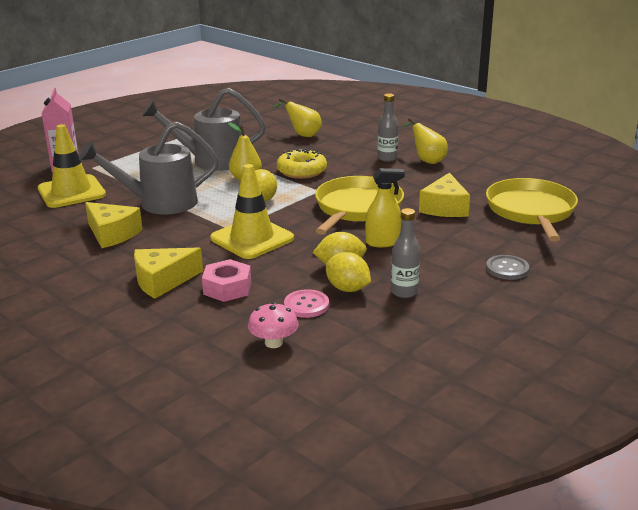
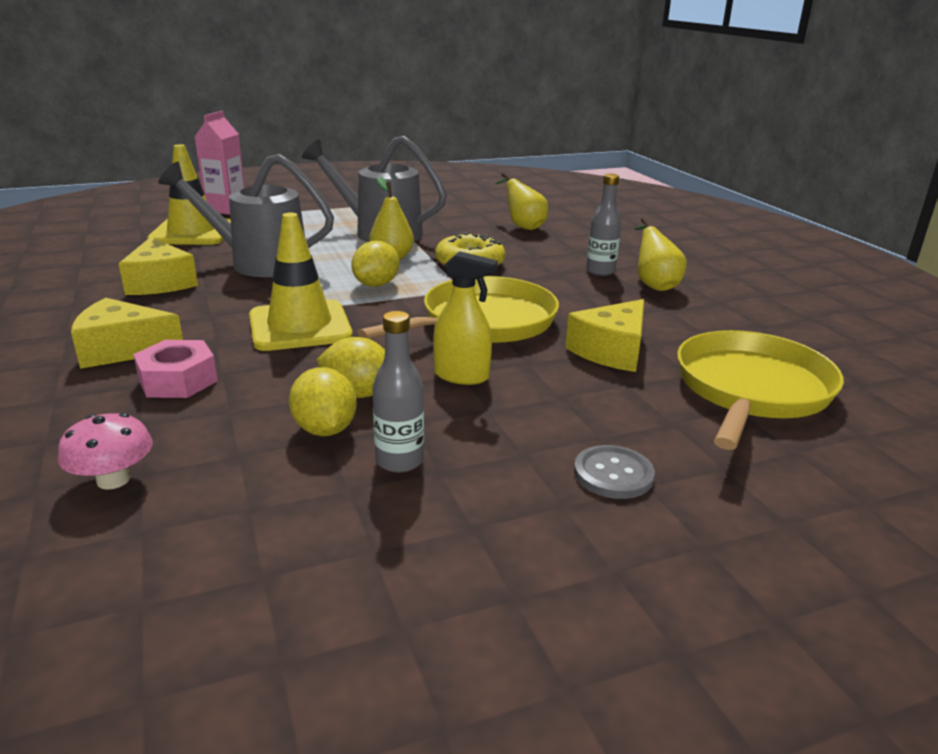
camera: 25 degrees right, 0 degrees up
pink button [284,289,329,318] -> none

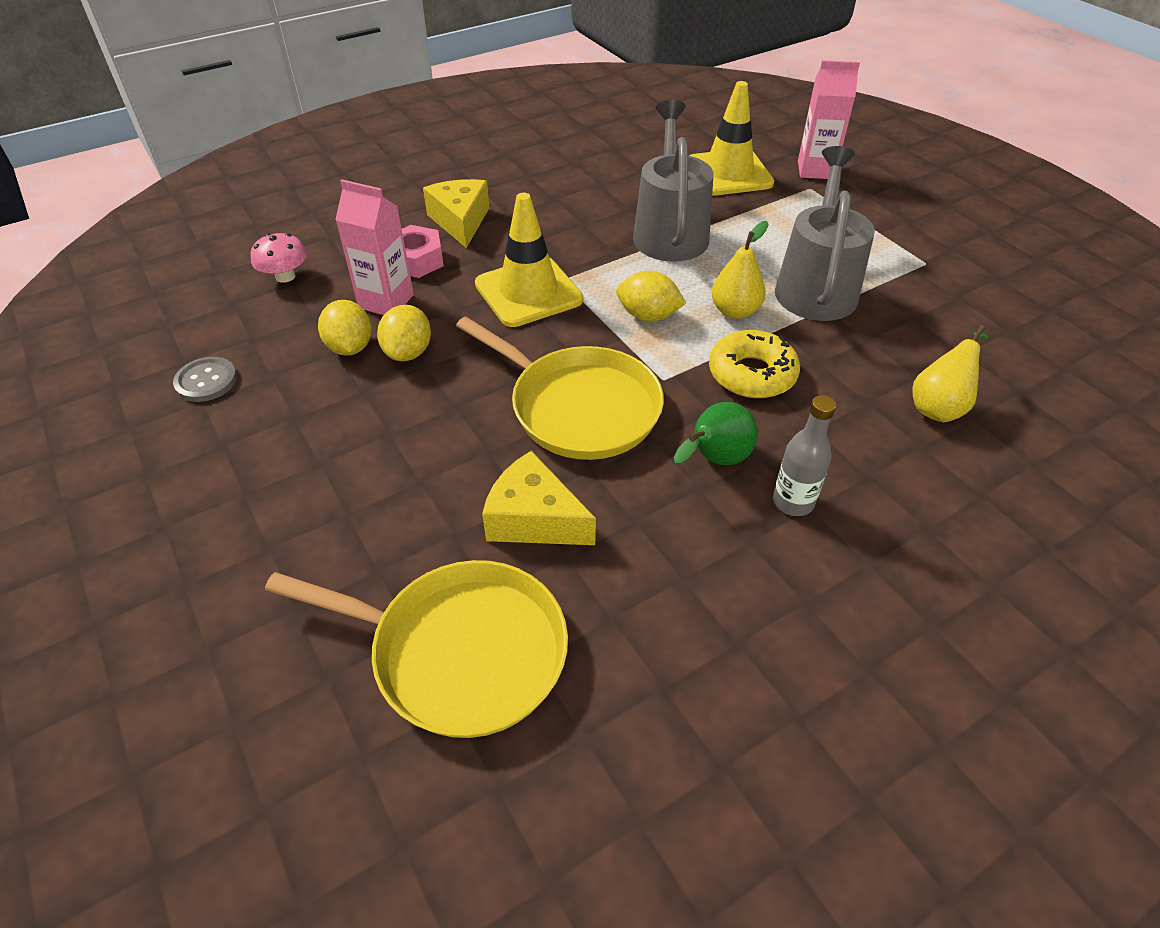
camera: 80 degrees right, 20 degrees up
yellow cheese [119,237,198,295] -> none
yellow lemon [289,367,357,436] -> yellow lemon turned 75 degrees counterclockwise [318,300,372,356]
grey bottle [372,311,424,473] -> none
yellow spray bottle [433,251,498,385] -> none
grey button [574,445,655,499] -> grey button moved to [173,357,237,402]
yellow pear [634,217,687,291] -> none
none -> pink carton [335,180,414,315]
none -> green pear [674,402,758,465]

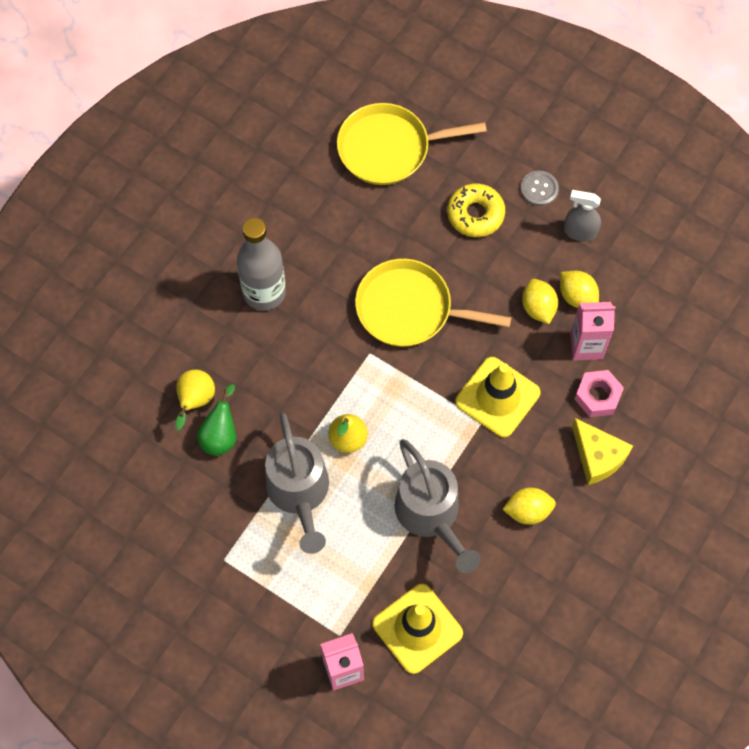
camera: 155 degrees right, 20 degrees up
grey button [173,357,237,402] -> grey button moved to [521,171,559,206]
pink mushroom [251,233,307,283] -> none
yellow cheese [482,451,596,545] -> none
yellow lemon [616,271,686,321] -> yellow lemon moved to [502,487,556,525]
green pear [674,402,758,465] -> green pear moved to [197,384,236,456]
yellow donut [709,330,800,398] -> yellow donut moved to [447,183,505,237]
grey bottle [773,395,836,516] -> grey bottle [237,218,286,311], size x1.79
none -> grey spray bottle [564,190,601,242]

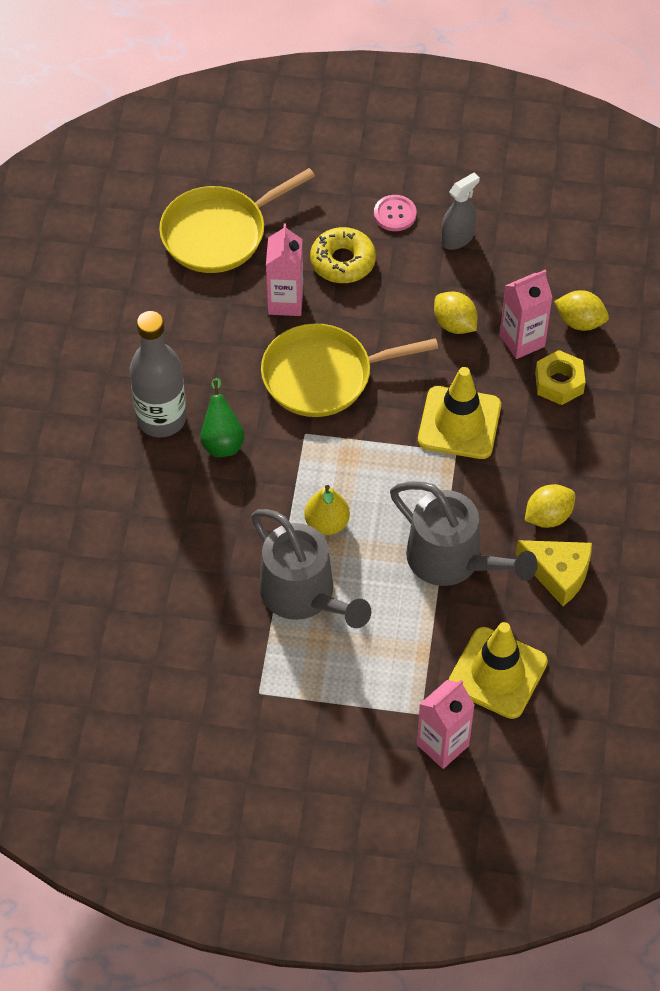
camera: 25 degrees left, 10 degrees down
yellow pear [175,369,215,430] -> none
green pear [197,384,236,456] -> green pear moved to [200,378,245,457]
grey button [521,171,559,206] -> pink button [374,195,417,231]
yellow lemon [560,271,599,308] -> yellow lemon moved to [554,290,609,331]
grey spray bottle [564,190,601,242] -> grey spray bottle turned 150 degrees clockwise [441,173,480,250]
yellow cheese [572,418,633,485] -> yellow cheese moved to [516,540,592,606]
pink nut [574,370,624,417] -> yellow nut [535,350,586,405]
none -> pink carton [266,223,303,316]

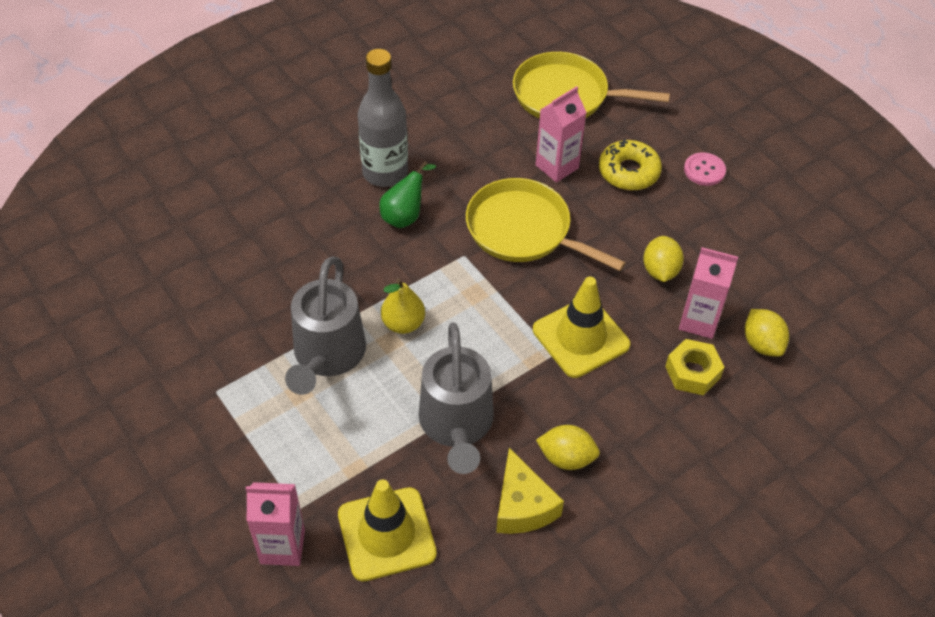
camera: 45 degrees right, 5 degrees down
grey spray bottle [441,173,480,250] -> none

